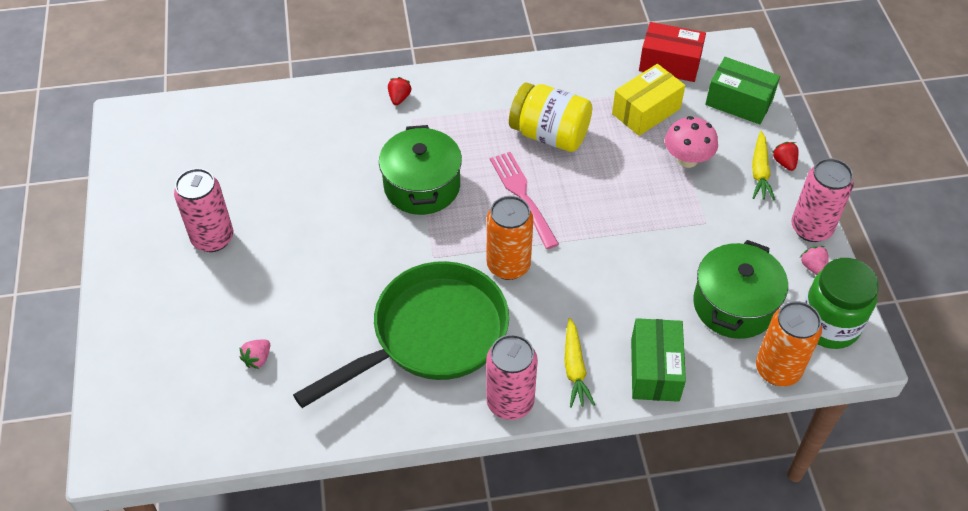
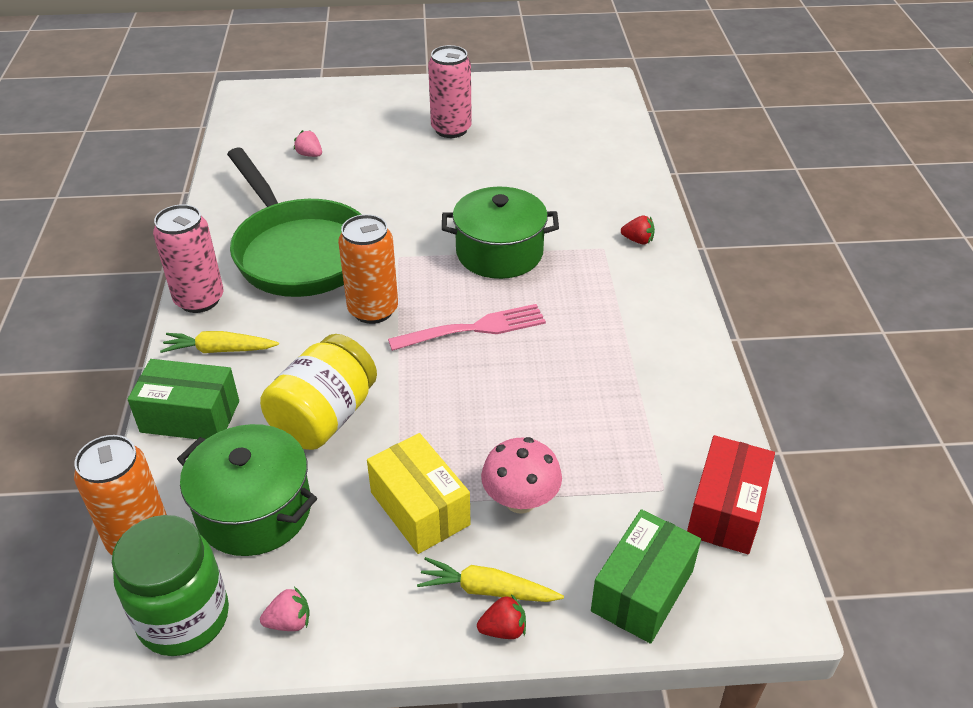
camera: 95 degrees right, 10 degrees down
yellow jar [509,83,592,152] -> yellow jar moved to [260,334,377,450]
yellow box [612,64,685,136] -> yellow box moved to [367,433,471,554]
pink can [791,158,854,242] -> none

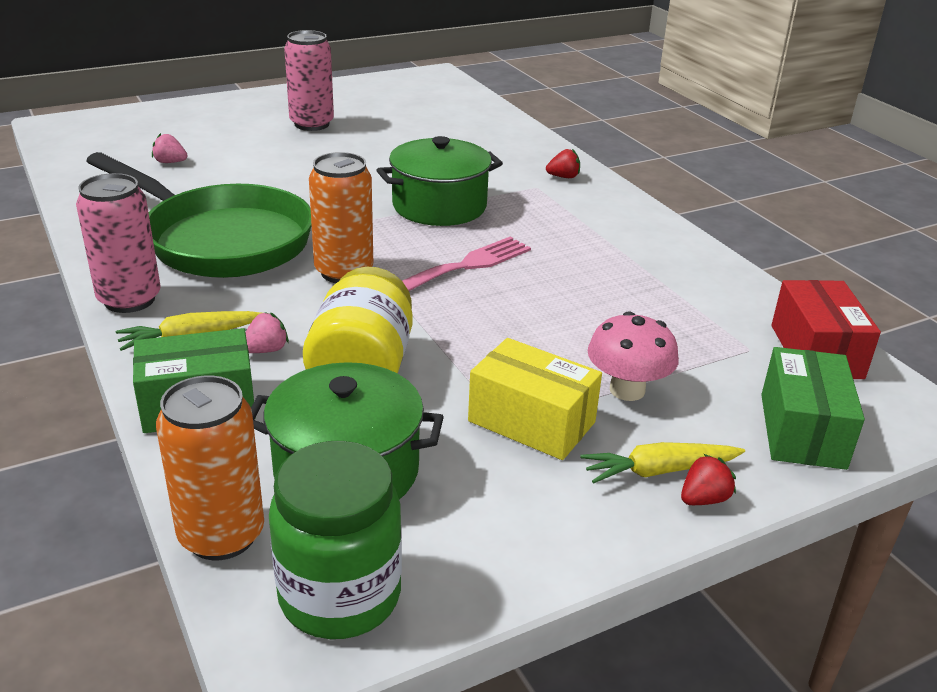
camera: 25 degrees left, 10 degrees down
pink strawberry [260,587,310,631] -> pink strawberry moved to [245,312,289,353]

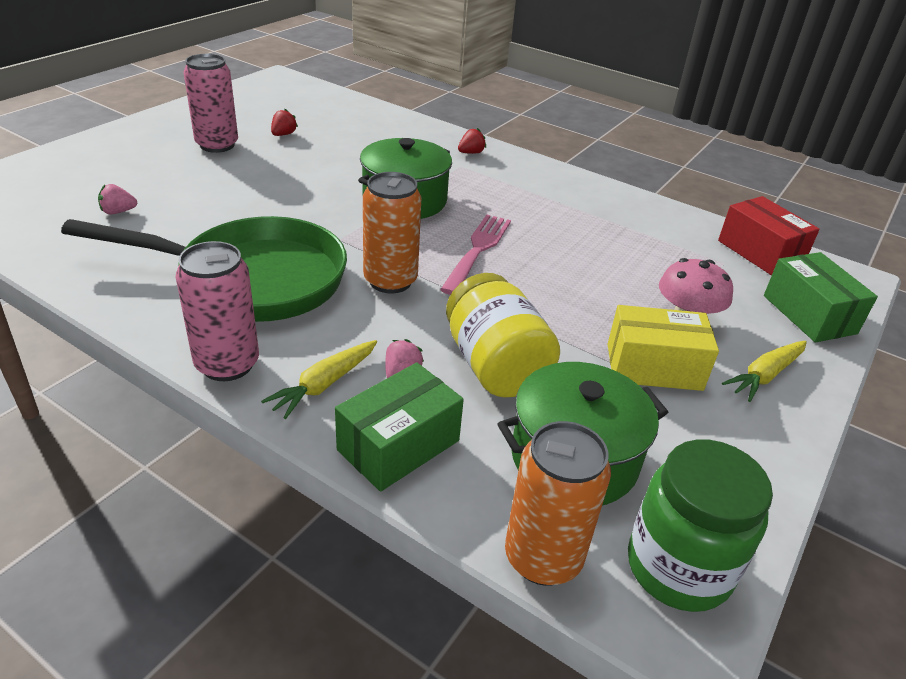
camera: 30 degrees left, 5 degrees up
red strawberry [681,454,736,505] -> red strawberry moved to [271,109,298,136]

